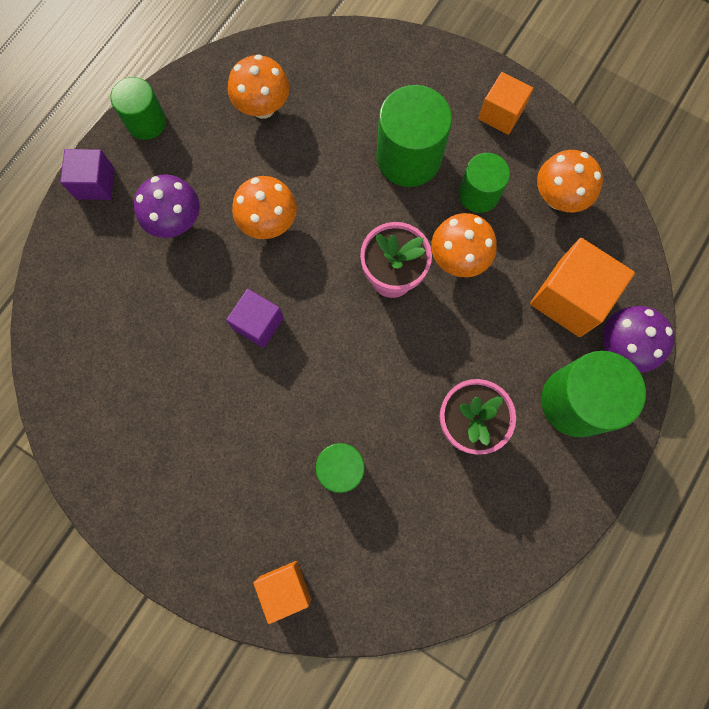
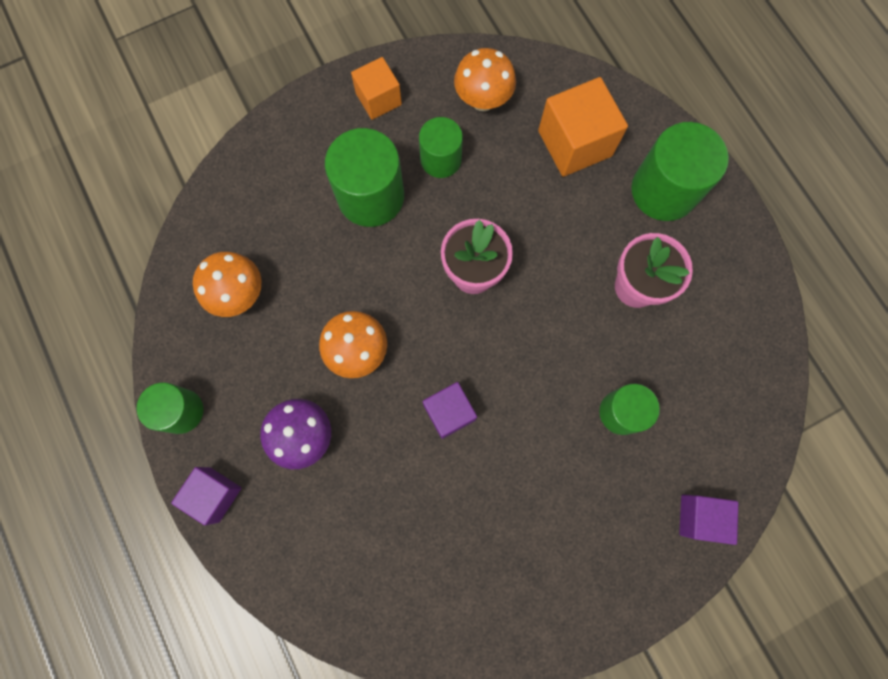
camera: 60 degrees left, 0 degrees up
orange cube [253,561,311,624] -> purple cube [679,494,738,545]
orange mushroom [431,213,497,277] -> none
purple mushroom [603,306,674,372] -> none

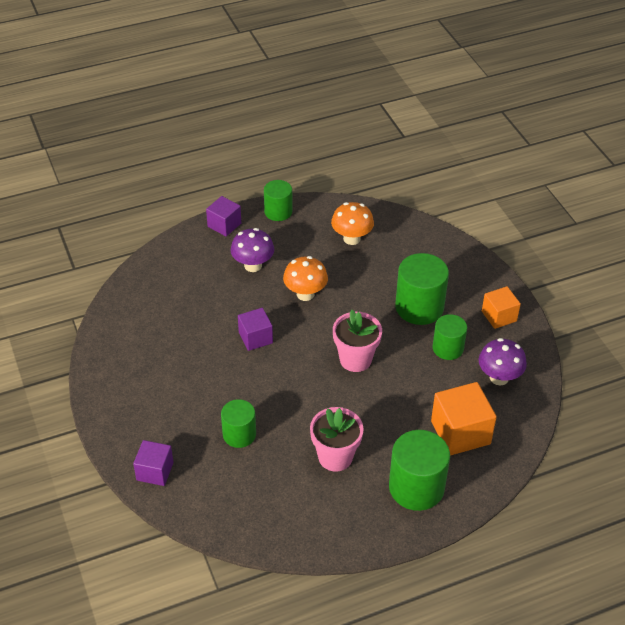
camera: 95 degrees right, 30 degrees down
orange mushroom [454,48,516,111] -> purple mushroom [479,338,527,386]

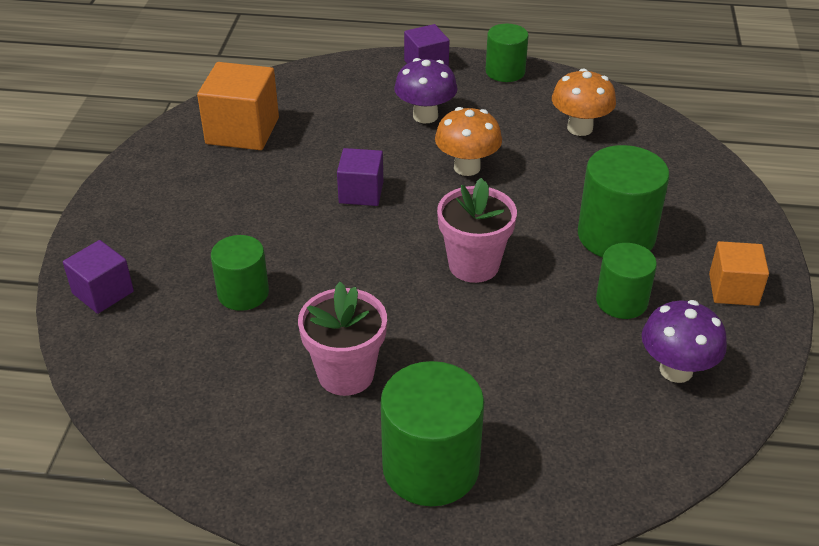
camera: 30 degrees right, 5 degrees down
orange cube [431,382,497,456] -> orange cube moved to [197,62,279,150]

